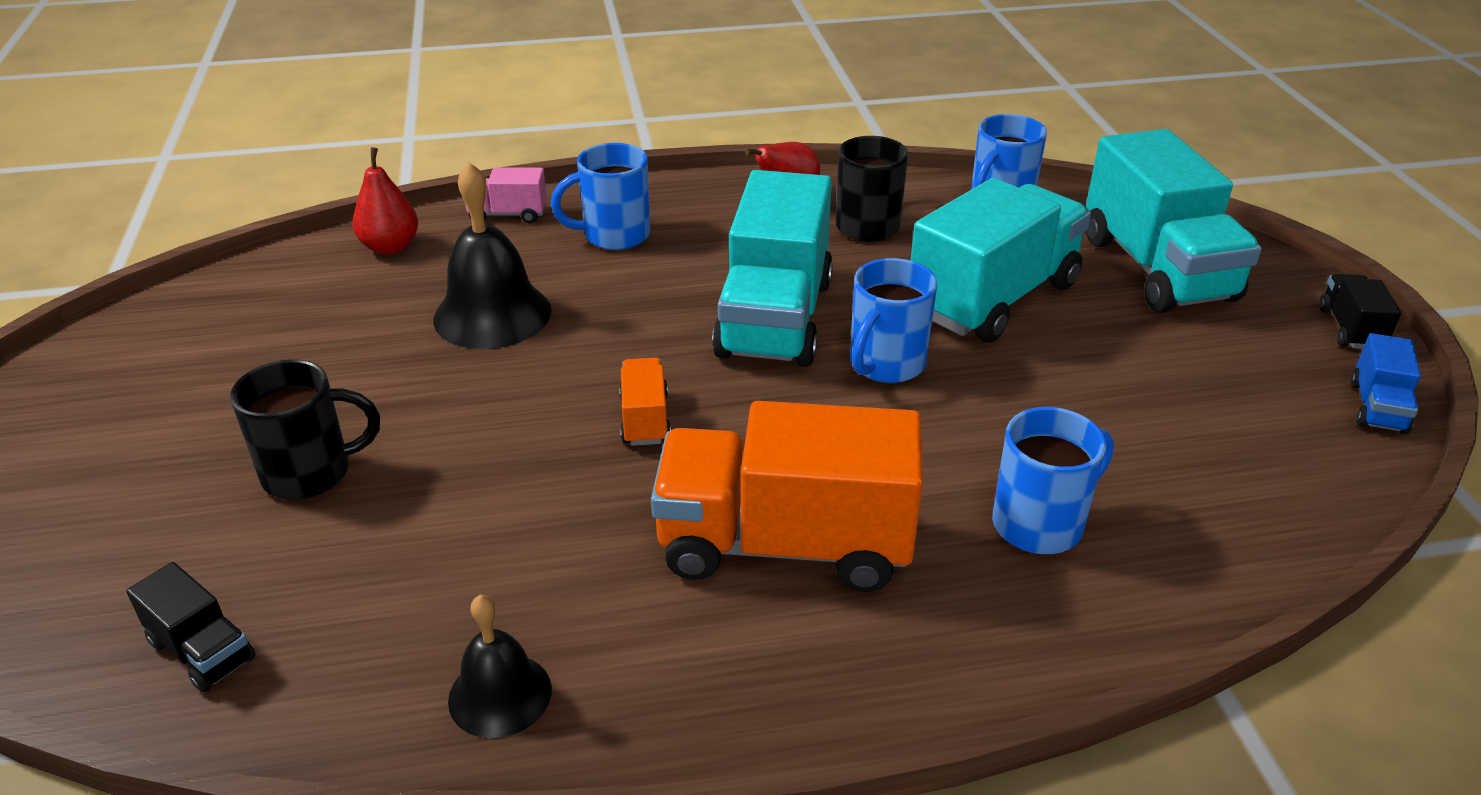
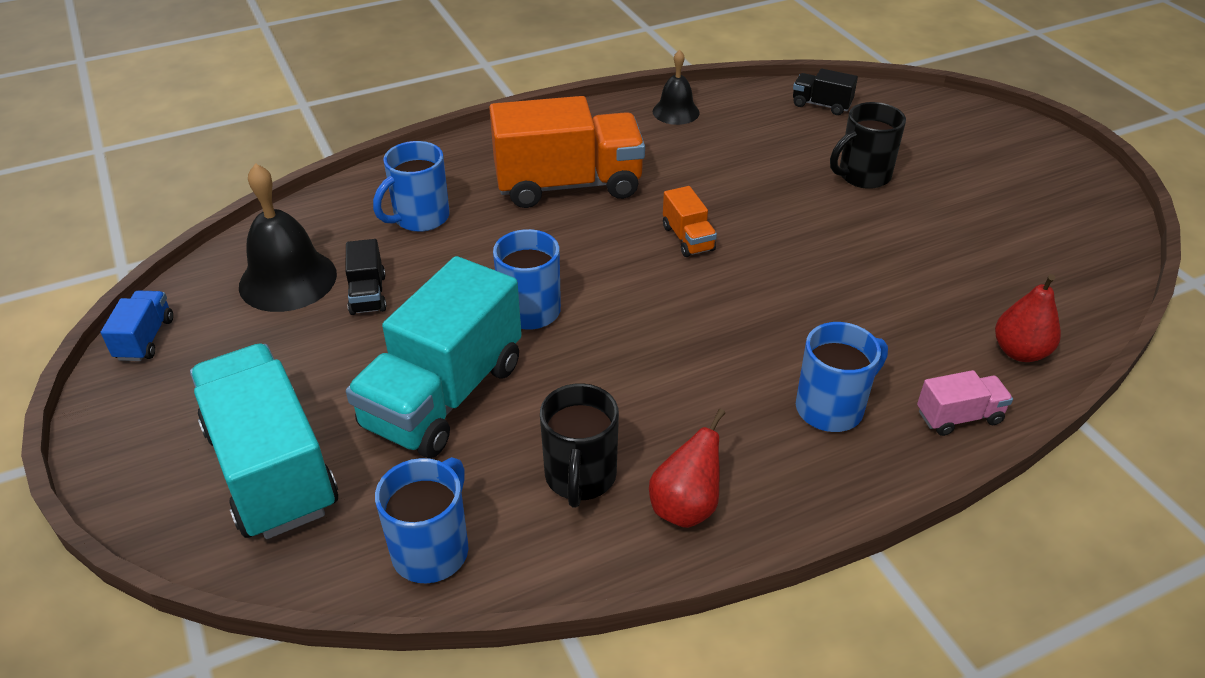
camera: 165 degrees right, 5 degrees up
black bell [433,162,552,349] -> black bell moved to [239,163,337,312]
turquoise truck [712,170,833,367] -> none
black truck [1319,274,1401,349] -> black truck moved to [345,239,386,315]

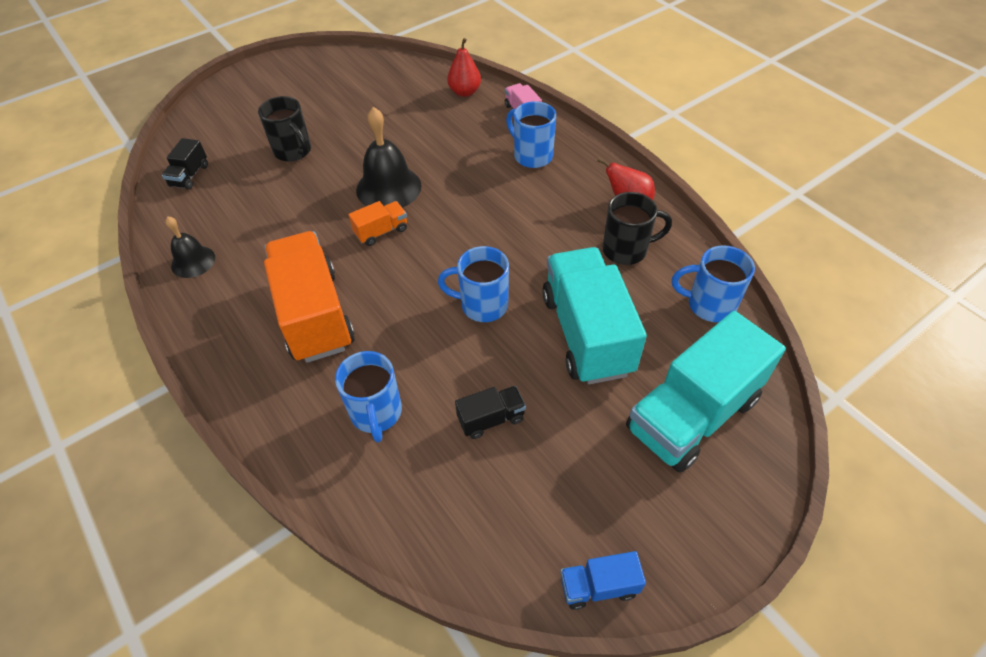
camera: 100 degrees left, 10 degrees up
black bell [239,163,337,312] -> black bell moved to [356,107,422,208]
turquoise truck [346,256,522,458] -> turquoise truck turned 120 degrees counterclockwise [542,247,647,384]
blue mug [373,141,450,232] -> blue mug turned 45 degrees clockwise [335,351,402,443]

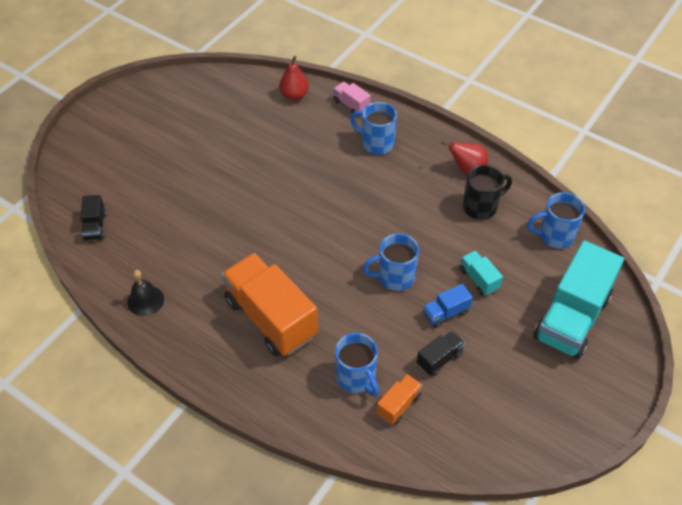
camera: 20 degrees left, 0 degrees up
black mug [258,96,311,162] -> none
orange truck [349,201,407,246] -> orange truck moved to [377,374,423,425]
black bell [356,107,422,208] -> none
turquoise truck [542,247,647,384] -> turquoise truck [460,251,503,295], size x0.45
blue truck [560,551,646,610] -> blue truck moved to [423,284,473,328]

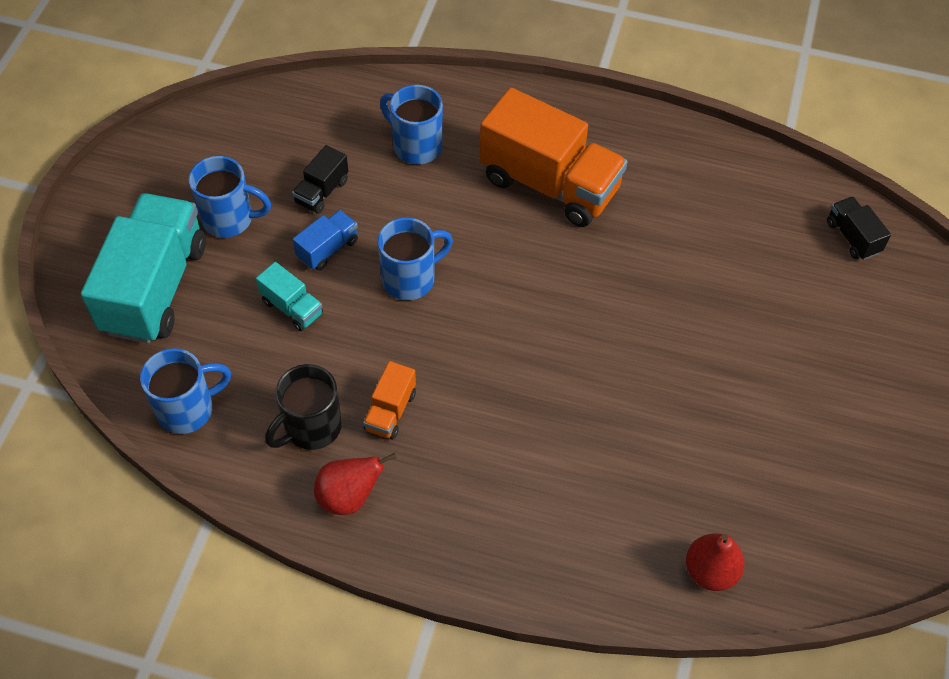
camera: 160 degrees right, 5 degrees up
black bell [127,270,164,316] -> none
pink truck [333,82,371,113] -> none
blue mug [350,102,397,155] -> blue mug moved to [189,156,271,238]
orange truck [377,374,423,425] -> orange truck moved to [363,361,416,439]

